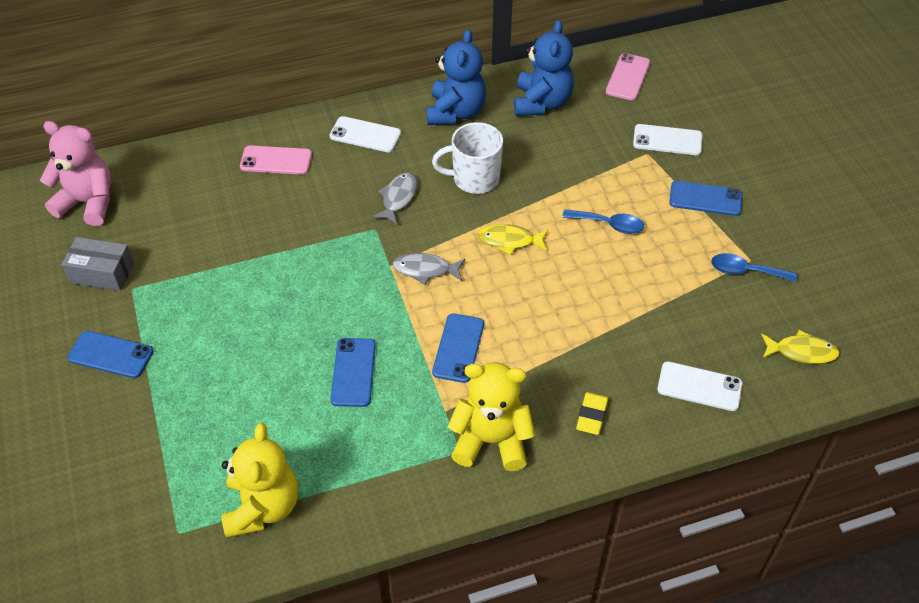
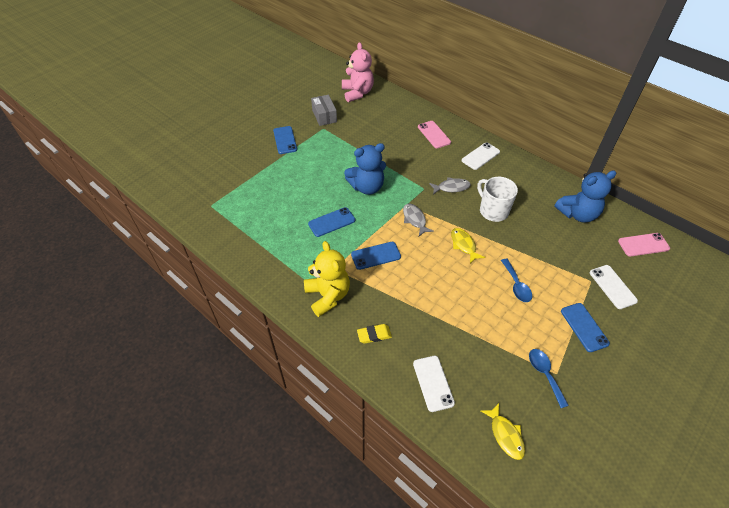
camera: 60 degrees right, 0 degrees up
yellow teddy bear [221,423,298,538] -> none
white phone [330,116,401,152] -> white phone turned 60 degrees clockwise [462,142,500,170]
blue teddy bear [426,29,486,125] -> blue teddy bear moved to [344,143,386,195]

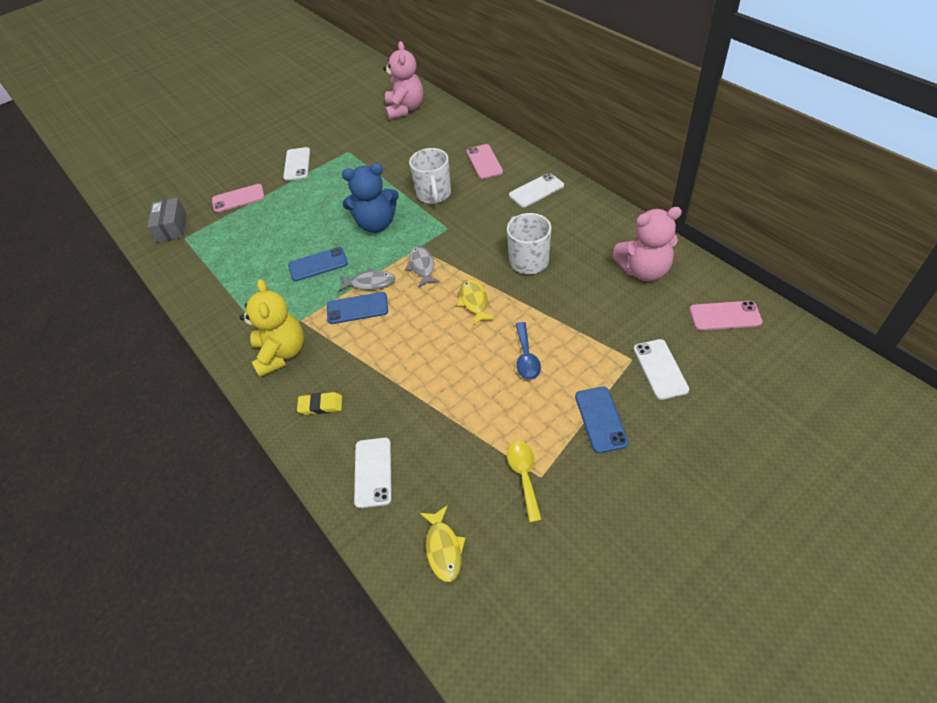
camera: 15 degrees right, 0 degrees up
blue phone [273,126,297,154] -> white phone [283,147,310,181]
grey box [311,95,337,126] -> grey box moved to [147,198,187,243]
grey fish [429,177,471,195] -> grey fish moved to [339,268,396,292]
blue spoon [529,349,569,408] -> yellow spoon [507,441,542,522]
blue teddy bear [554,170,616,223] -> pink teddy bear [612,207,682,281]
none -> pink phone [212,184,265,213]
none -> white mug [409,148,451,204]

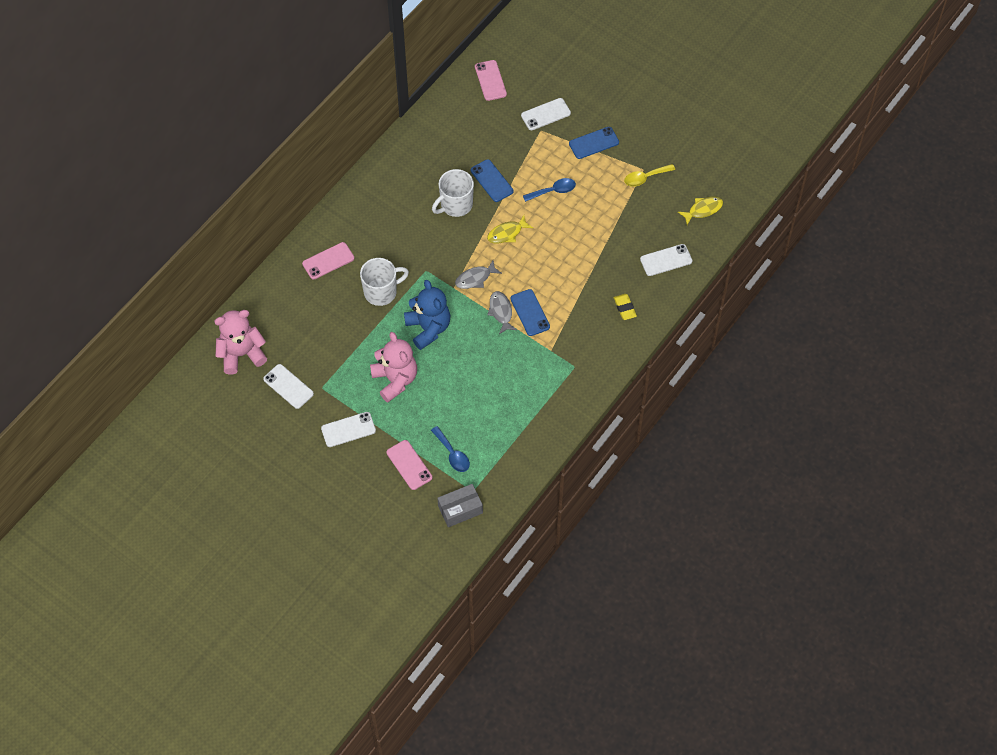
camera: 110 degrees left, 10 degrees up
yellow teddy bear [240,279,304,377] -> none
blue phone [288,247,348,281] -> blue phone moved to [471,159,514,202]
white phone [509,173,564,208] -> white phone moved to [263,364,314,409]
pink teddy bear [612,207,682,281] -> pink teddy bear moved to [370,332,417,402]
none -> blue spoon [431,426,470,472]

